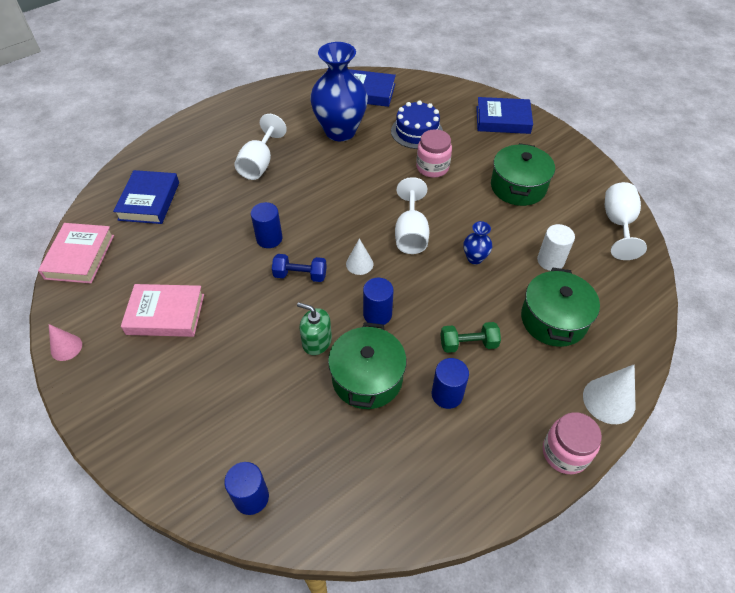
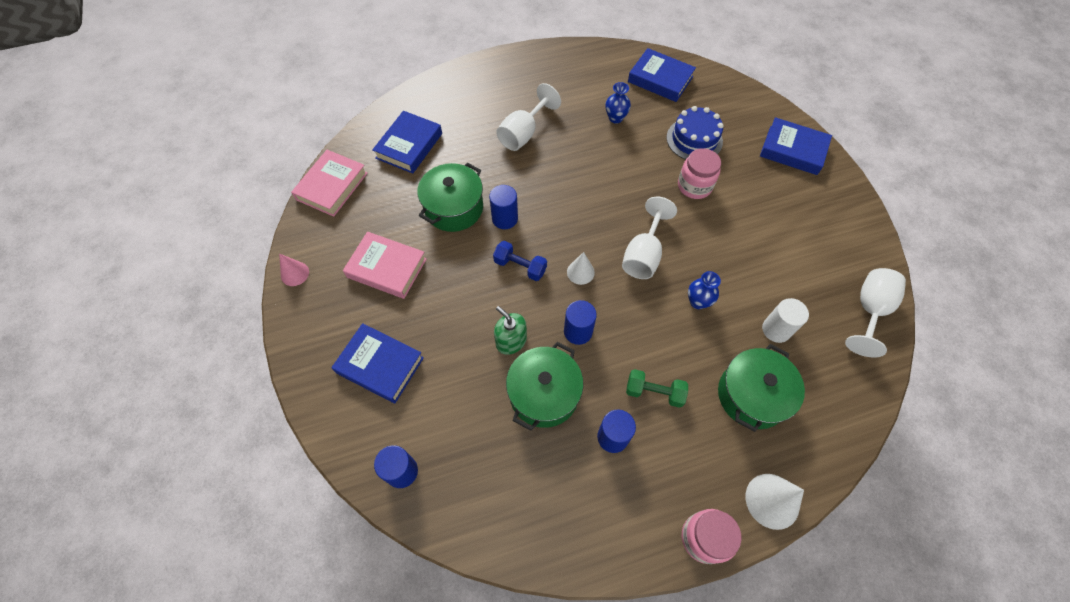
camera: 20 degrees right, 10 degrees up
blue vase [310,42,368,141] -> blue vase [605,82,631,124], size x0.43
green pot [491,143,555,206] -> green pot moved to [417,163,483,232]
none -> blue book [331,323,424,403]

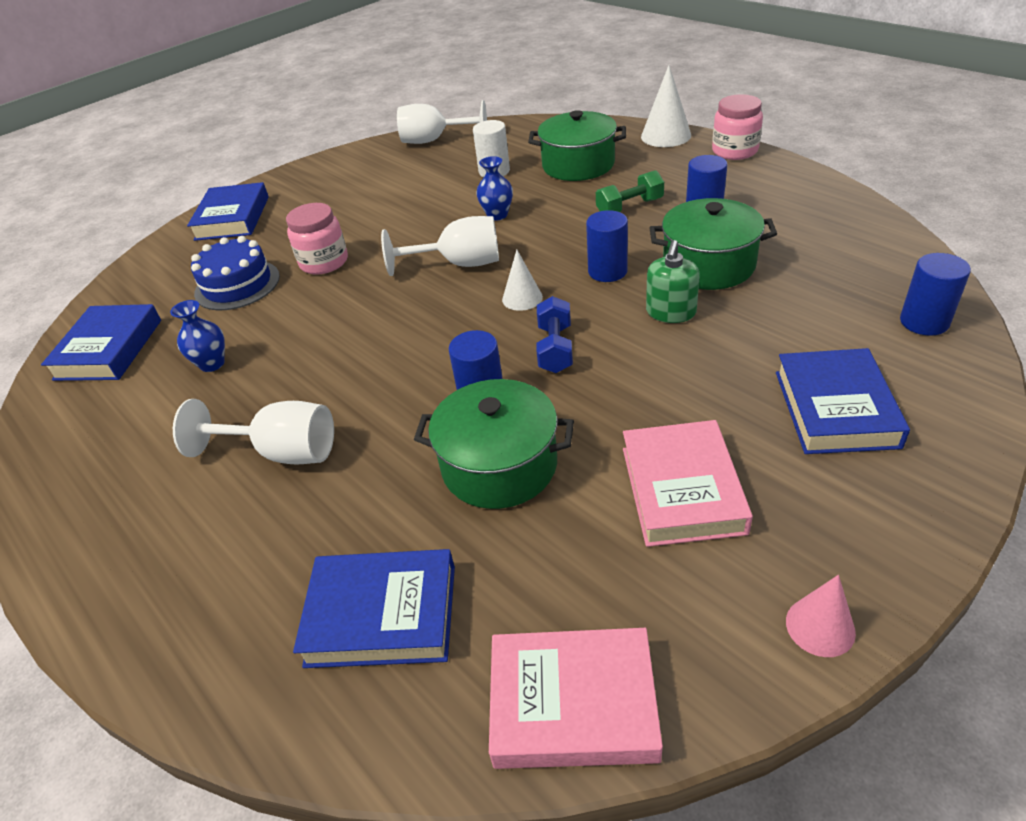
camera: 110 degrees left, 20 degrees down
green dumbbell [626,369,688,408] -> green dumbbell turned 75 degrees clockwise [596,170,664,212]

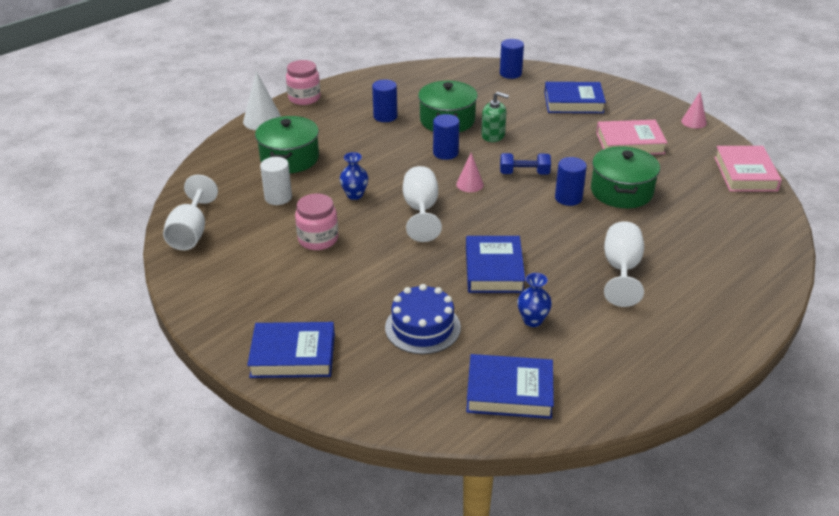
camera: 95 degrees left, 5 degrees down
pink jar [286,203,348,275] -> pink jar moved to [295,194,338,250]
blue book [293,549,455,668] -> blue book moved to [466,236,525,293]
white cone [502,250,543,311] -> pink cone [456,153,484,192]
green dumbbell [596,170,664,212] -> none

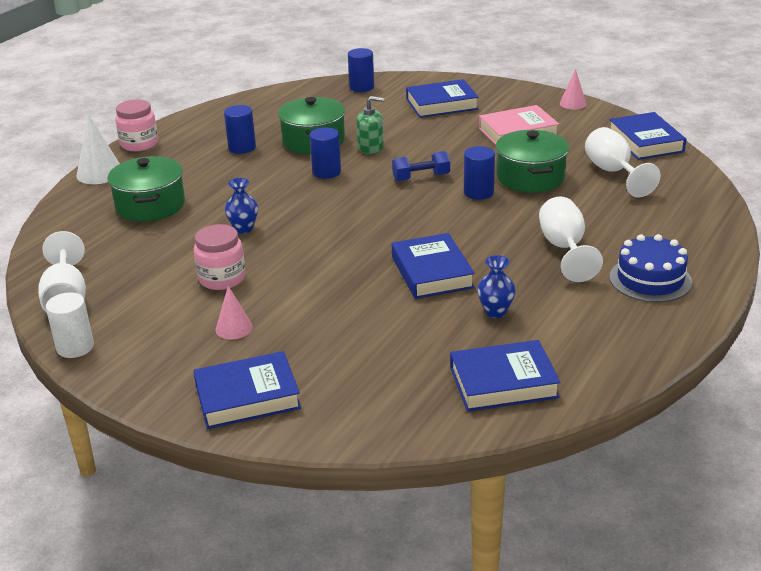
camera: 15 degrees left, 5 degrees down
white cylinder [260,157,292,205] -> white cylinder moved to [46,292,94,358]
blue cake [385,284,461,354] -> blue cake moved to [610,234,692,302]
white goblet [403,166,442,242] -> white goblet moved to [585,127,661,198]
pink cone [456,153,484,192] -> pink cone moved to [216,286,253,340]
pink book [714,146,782,192] -> blue book [609,112,686,160]

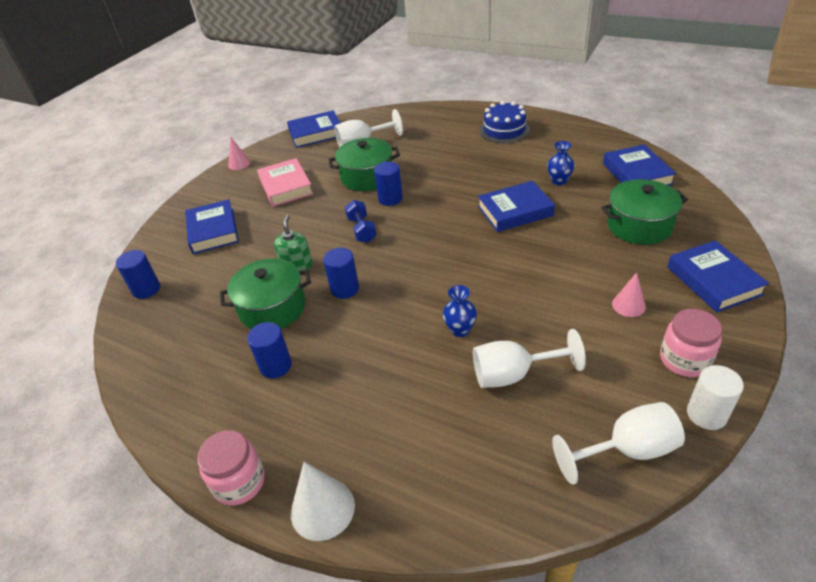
camera: 90 degrees left, 10 degrees up
green pot [107,156,185,222] -> green pot moved to [601,179,688,245]
pink jar [194,224,245,290] -> pink jar moved to [660,309,722,377]
white goblet [539,196,603,282] -> white goblet moved to [473,329,586,388]

